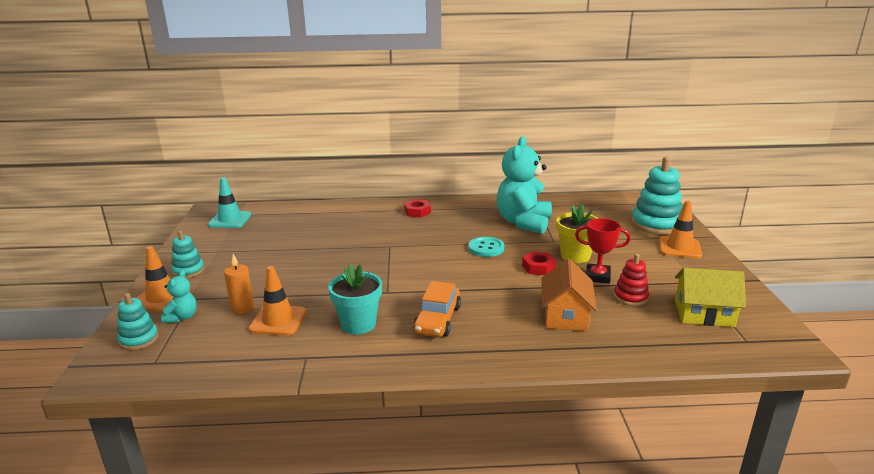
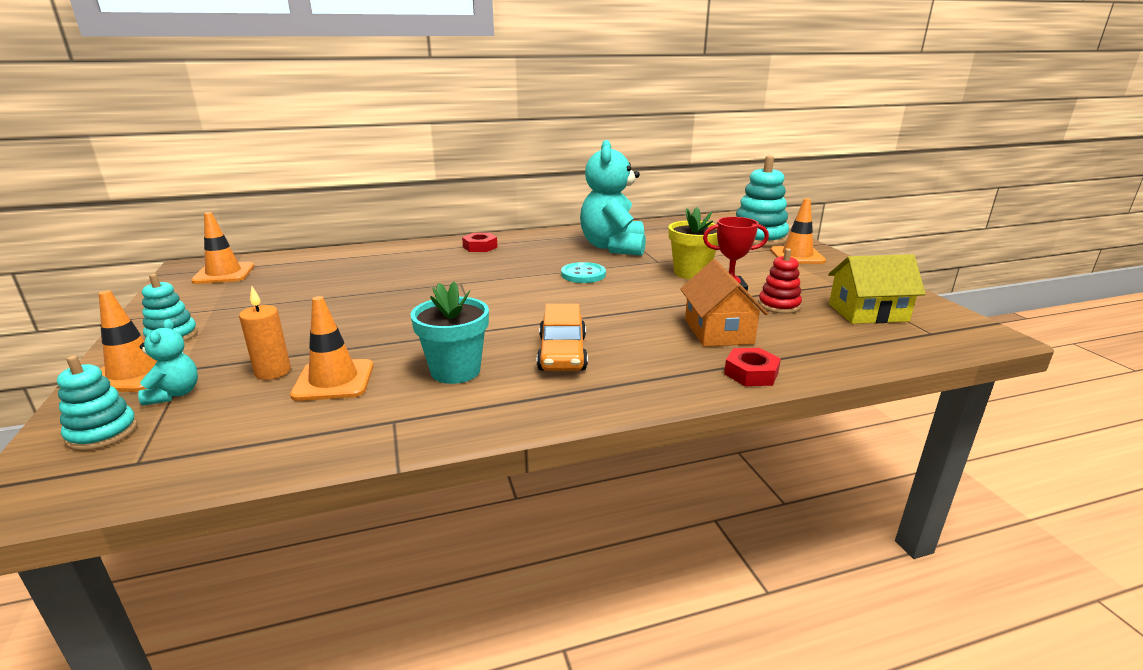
camera: 15 degrees left, 0 degrees up
turquoise traffic cone [208,177,251,228] -> orange traffic cone [191,212,254,284]
red nut [522,252,556,275] -> red nut moved to [724,348,781,386]

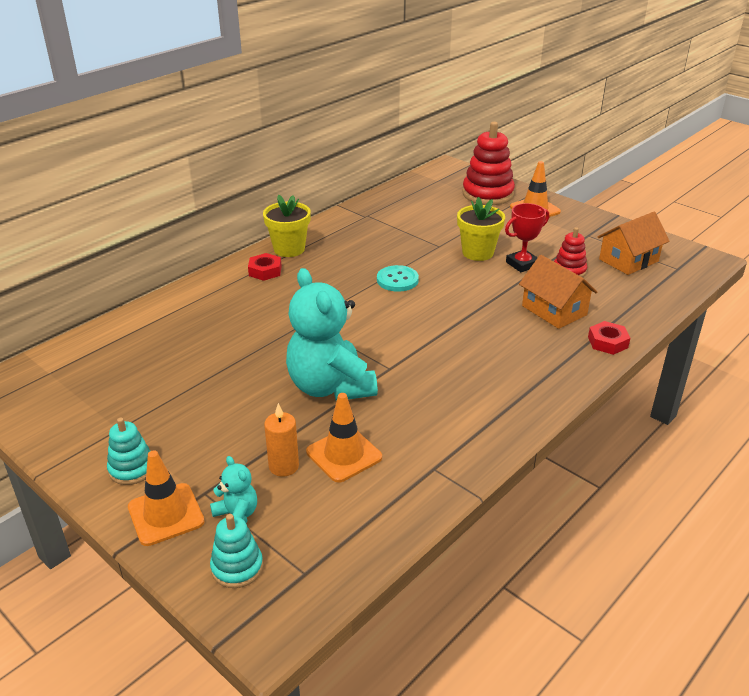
camera: 30 degrees left, 10 degrees up
orange traffic cone [191,212,254,284] -> none
turquoise flower pot [411,282,489,384] -> none
orange car [537,304,588,371] -> none
turquoise teddy bear [580,140,646,256] -> turquoise teddy bear moved to [286,268,378,401]
turquoise stacking toy [736,155,789,247] -> red stacking toy [462,122,515,205]
yellow house [828,254,926,324] -> orange house [597,212,670,275]
none -> yellow flower pot [263,195,311,257]

